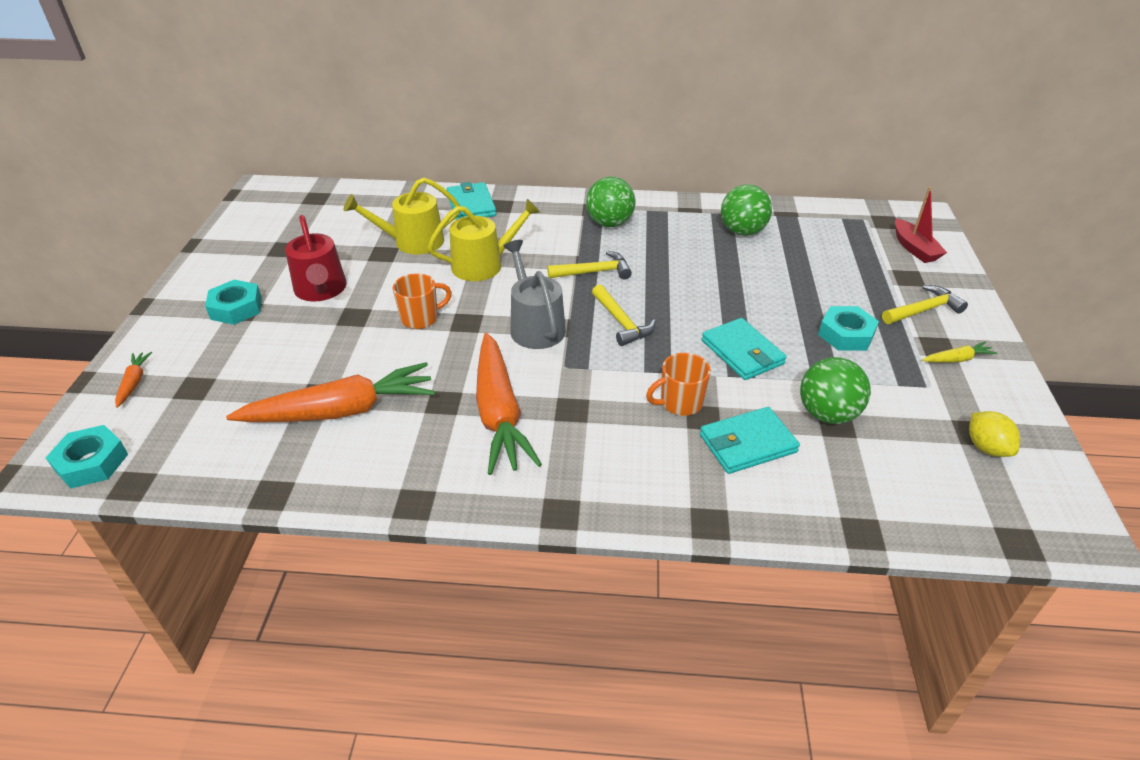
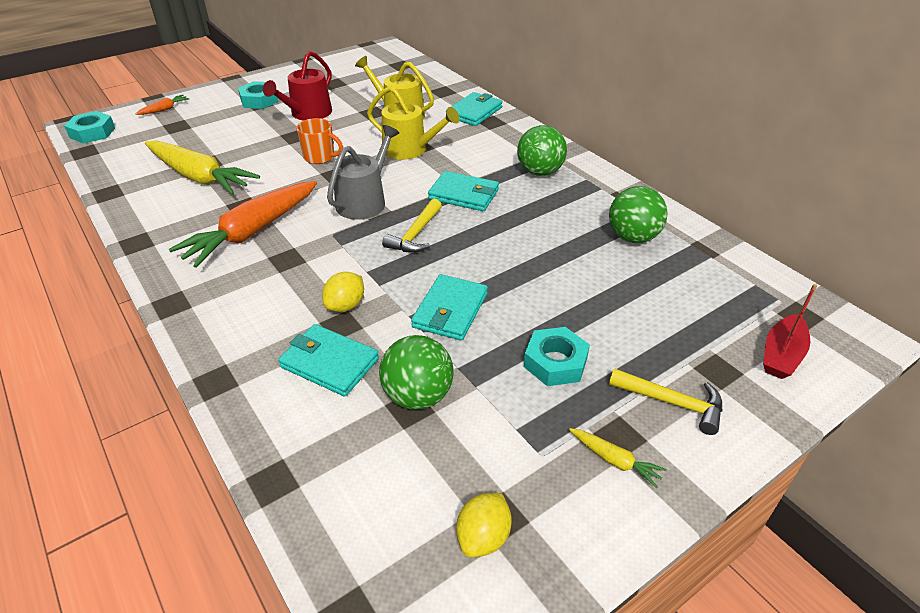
camera: 50 degrees right, 0 degrees up
orange carrot [226,362,435,422] -> yellow carrot [145,140,260,195]
yellow hammer [547,251,632,279] -> turquoise wallet [428,171,499,211]
orange mug [646,353,711,416] -> yellow lemon [322,272,364,312]

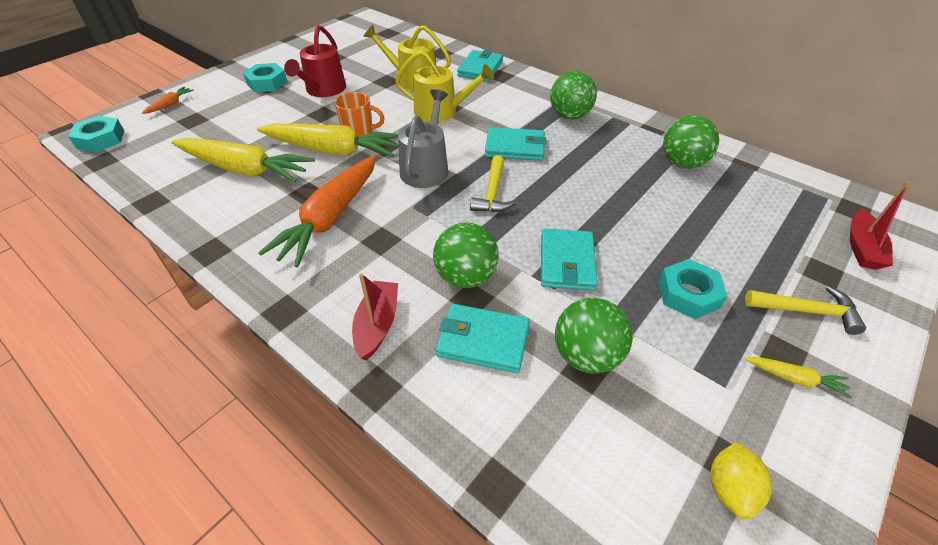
camera: 15 degrees left, 5 degrees up
yellow lemon [322,272,364,312] -> green ball [433,223,499,288]
none -> yellow carrot [257,123,398,157]
none -> red boat [352,274,398,360]

